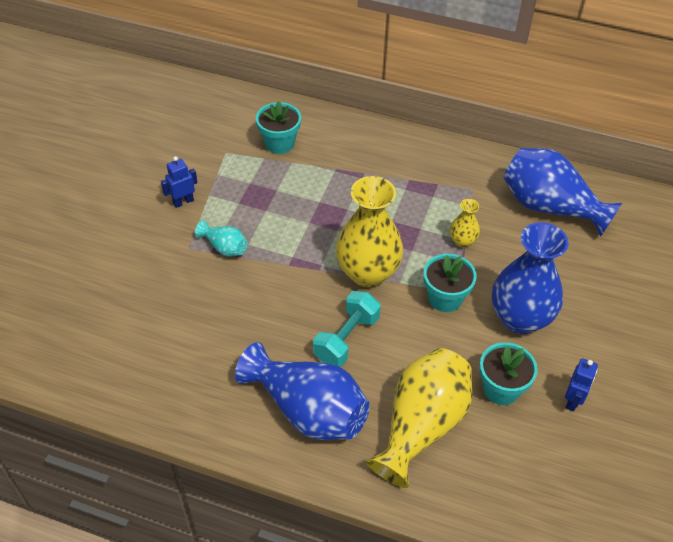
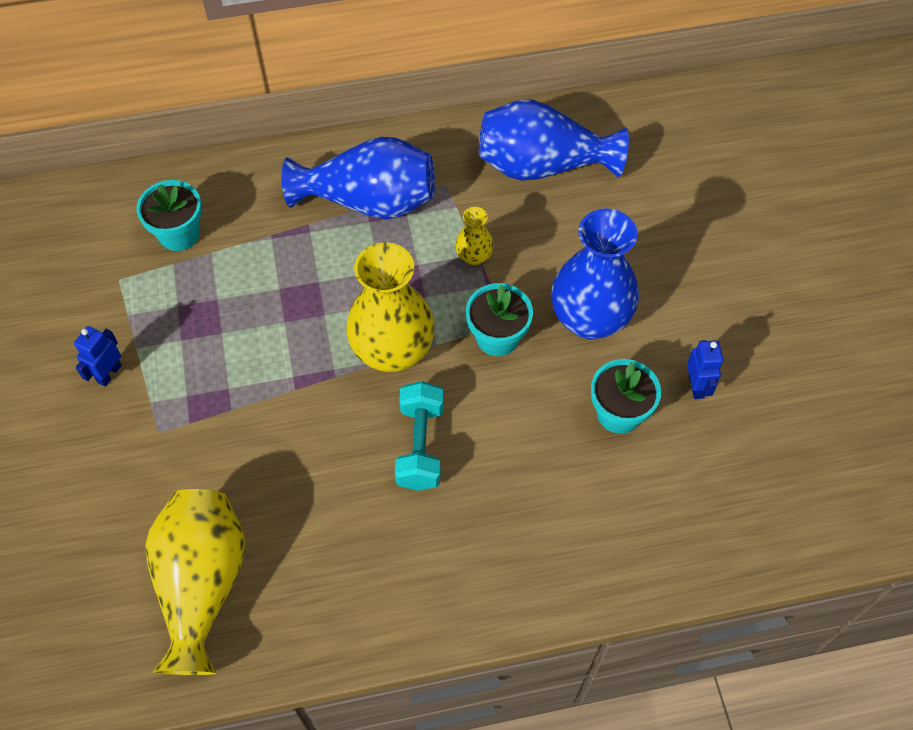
camera: 30 degrees left, 10 degrees up
turquoise vase [195,220,248,257] -> none
blue vase [235,342,370,440] -> blue vase moved to [282,137,435,219]
yellow vase [366,348,472,488] -> yellow vase moved to [145,489,246,675]

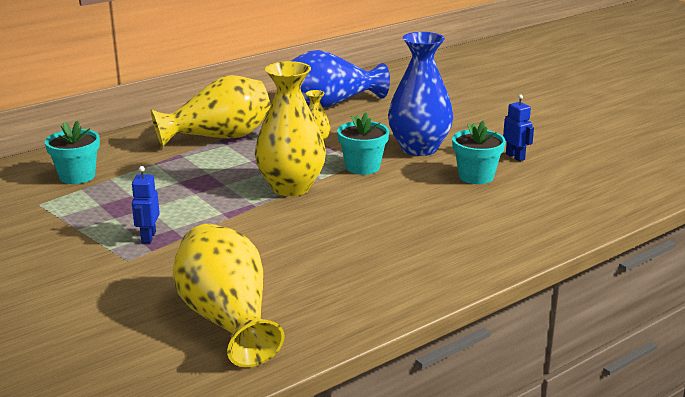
camera: 25 degrees left, 35 degrees down
blue robot [74,326,122,387] -> blue robot moved to [132,166,160,244]
blue vase [282,137,435,219] -> yellow vase [151,75,271,148]
turquoise dumbbell [395,381,444,491] -> none

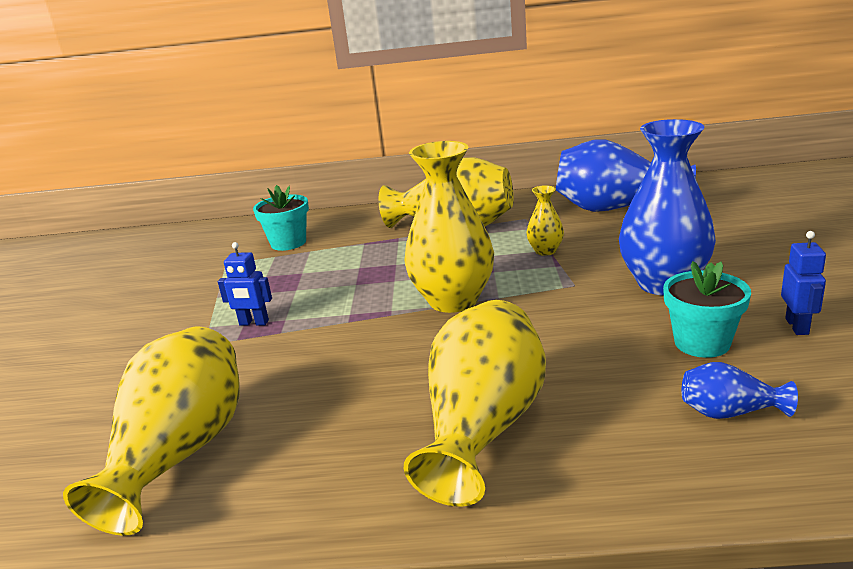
camera: 40 degrees right, 0 degrees up
blue robot [132,166,160,244] -> blue robot turned 120 degrees counterclockwise [218,242,272,326]
turquoise flower pot [337,112,389,175] -> none
none -> yellow vase [404,300,546,507]
none -> blue vase [682,362,798,419]

